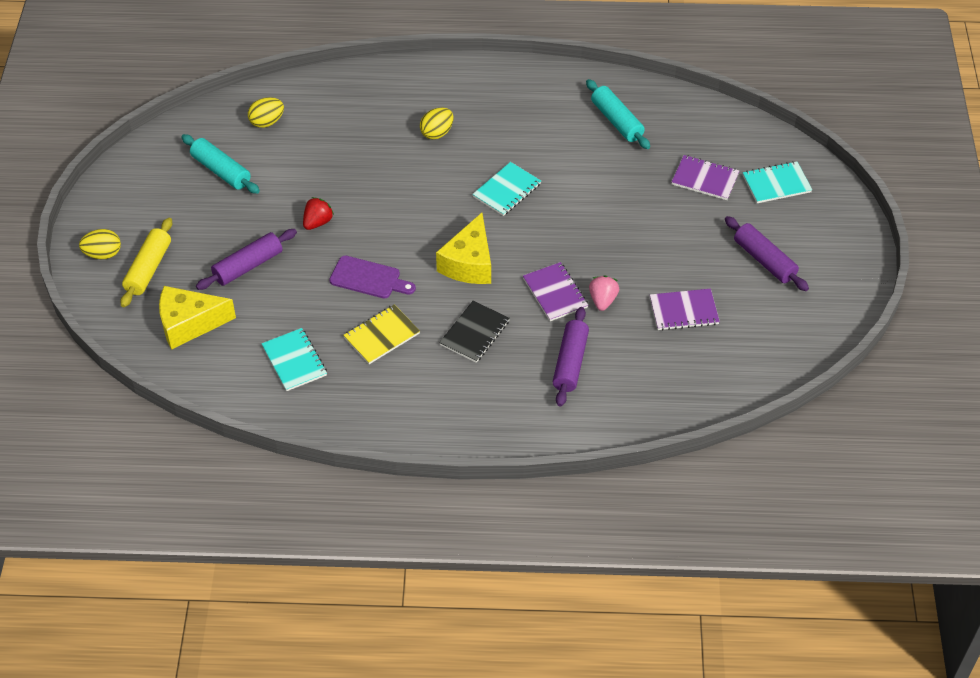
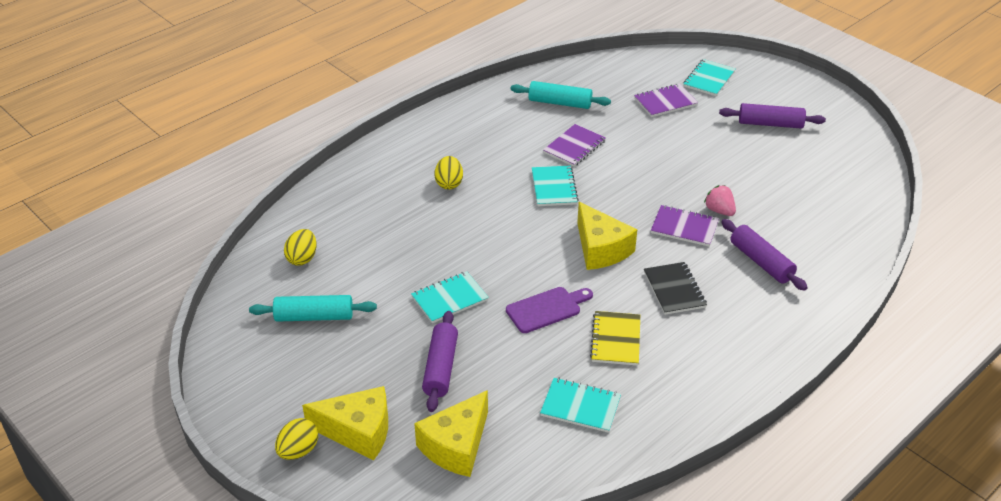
camera: 45 degrees left, 10 degrees down
yellow rolling pin [120,218,172,307] -> yellow cheese [302,386,388,460]
red strawberry [303,197,334,230] -> turquoise notebook [411,271,489,323]
purple notebook [650,289,720,331] -> purple notebook moved to [543,124,606,167]

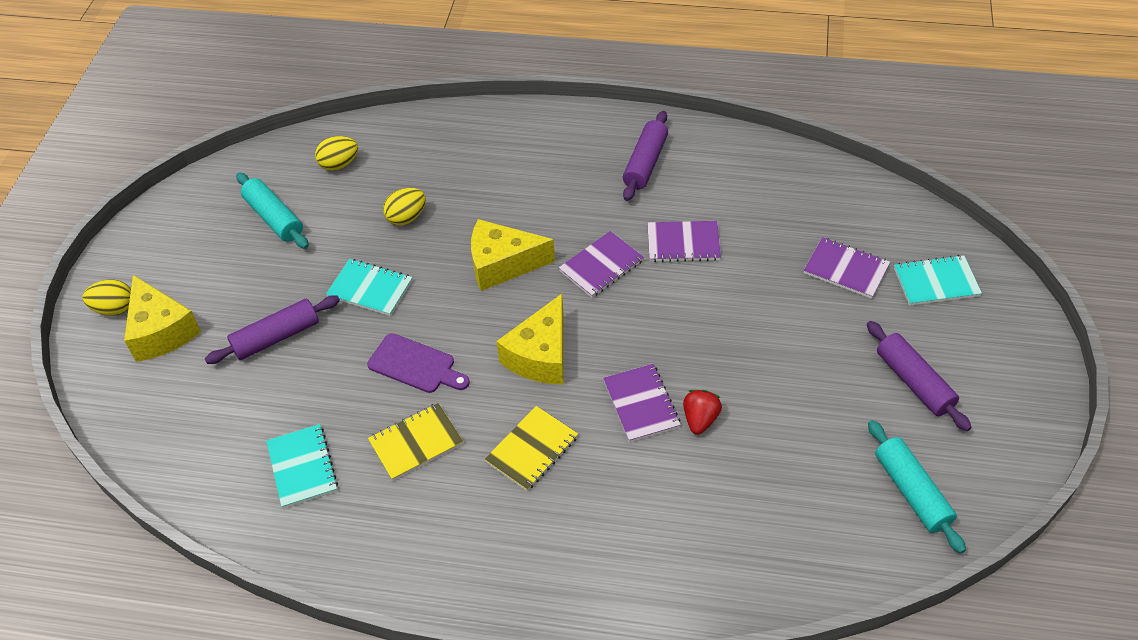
camera: 55 degrees right, 10 degrees up
yellow cheese [414,390,488,477] -> yellow cheese moved to [471,219,555,291]
yellow egg [435,156,463,190] -> yellow egg moved to [383,188,426,225]
turquoise rolling pin [510,81,611,109] -> turquoise rolling pin moved to [868,420,966,554]
turquoise notebook [532,166,579,206] -> purple notebook [559,231,644,298]
black notebook [644,262,707,315] -> yellow notebook [484,406,578,491]
pink strawberry [704,185,736,216] -> red strawberry [683,390,722,435]
purple rolling pin [721,219,808,291] -> purple rolling pin moved to [623,111,668,201]

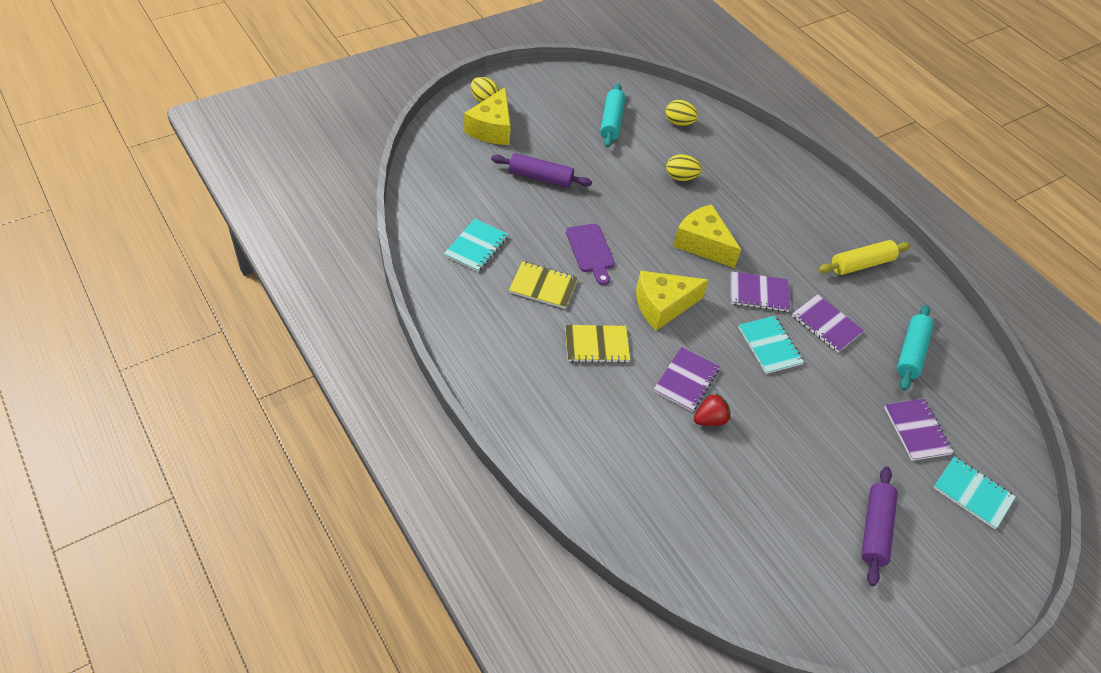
camera: 40 degrees right, 0 degrees up
turquoise notebook [326,259,413,316] -> turquoise notebook moved to [738,316,804,374]
purple rolling pin [623,111,668,201] -> yellow rolling pin [818,240,911,275]
turquoise rolling pin [868,420,966,554] -> turquoise rolling pin moved to [897,305,934,391]

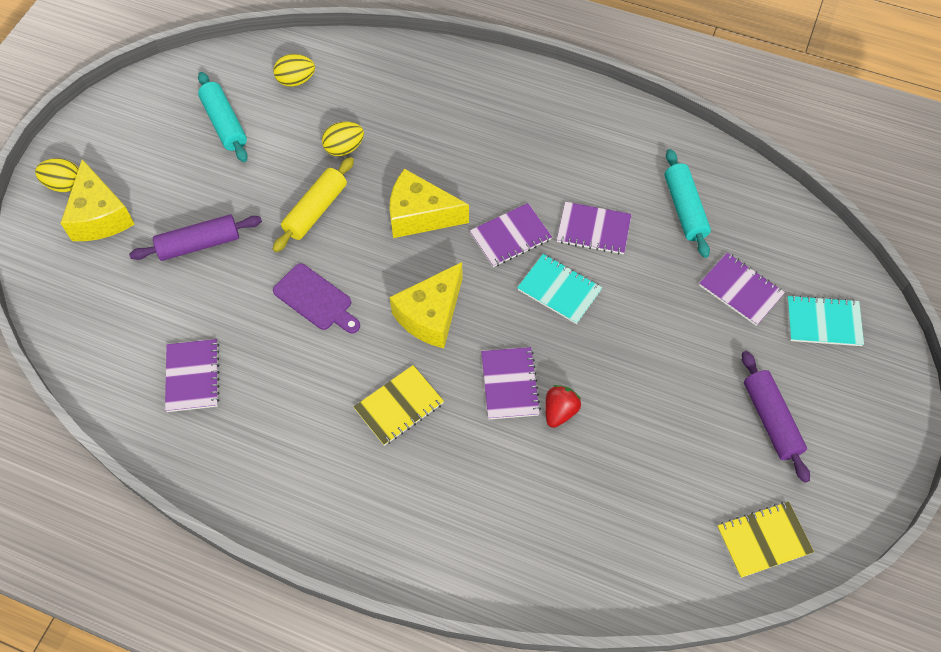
camera: 30 degrees left, 10 degrees up
turquoise notebook [444,219,508,272] -> purple notebook [165,339,219,412]
yellow notebook [509,262,578,309] -> yellow notebook moved to [717,501,814,578]
yellow rolling pin [818,240,911,275] -> yellow rolling pin moved to [273,157,354,252]

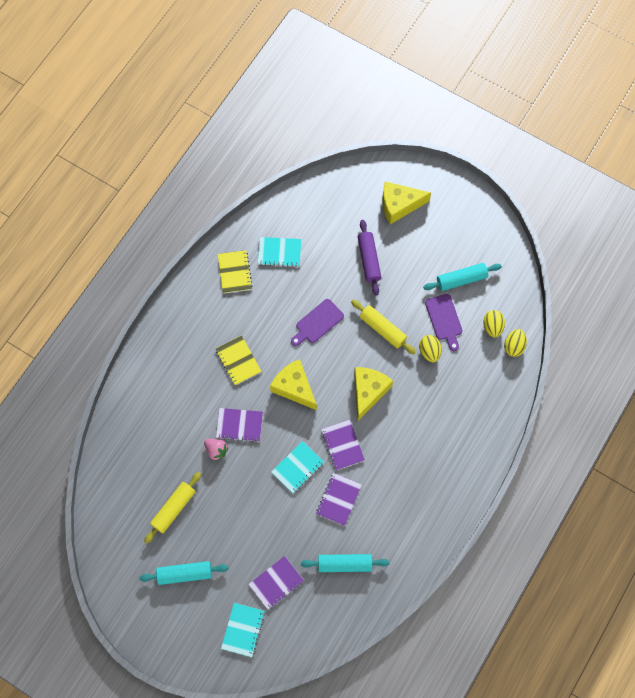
camera: 100 degrees right, 10 degrees up
yellow egg [35,158,79,192] -> yellow egg moved to [504,329,527,357]
purple notebook [165,339,219,412] -> turquoise notebook [258,237,301,267]
red strawberry [545,385,581,428] -> pink strawberry [204,439,228,461]
yellow notebook [717,501,814,578] -> yellow notebook moved to [218,250,252,294]
purple rolling pin [742,351,810,483] -> turquoise rolling pin [139,561,229,585]
none -> yellow rolling pin [144,472,201,544]
none -> purple cutting board [425,294,462,351]

